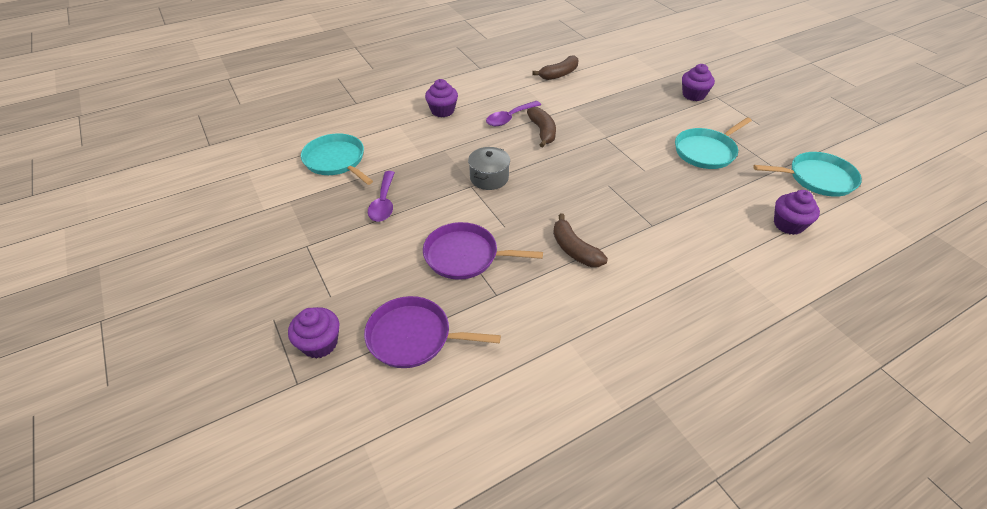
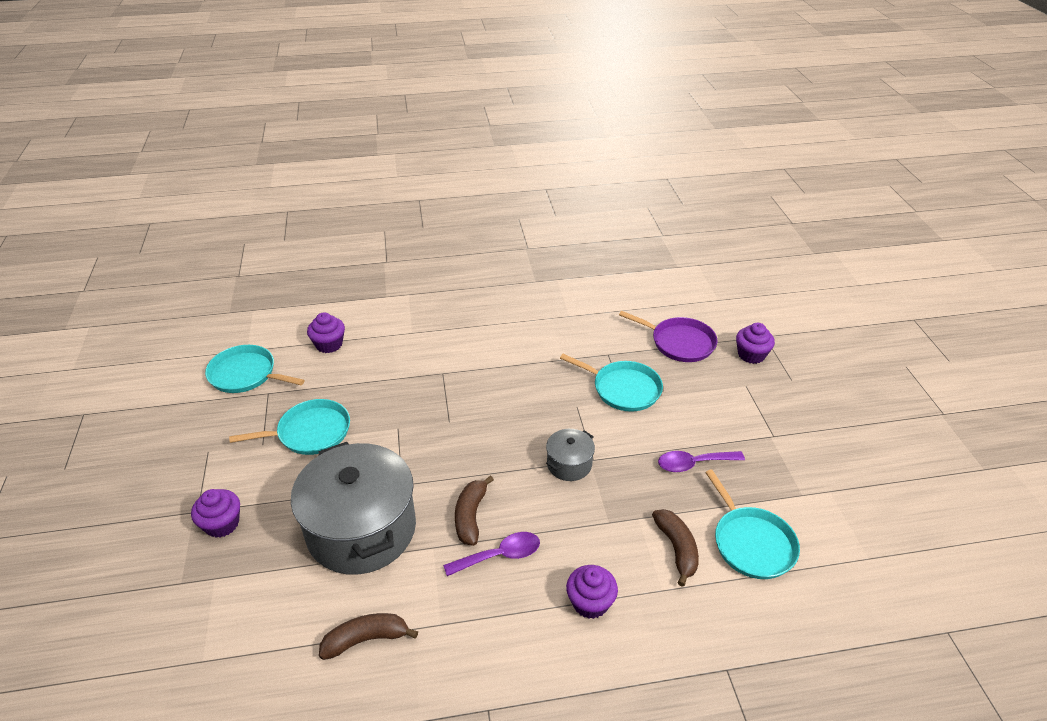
camera: 160 degrees left, 5 degrees down
purple spoon [368,171,395,222] -> purple spoon turned 120 degrees counterclockwise [658,451,745,472]
purple pan [423,222,543,280] -> turquoise pan [560,354,663,412]
brown banana [553,213,608,267] -> brown banana moved to [652,509,699,587]
none -> grey pot [291,442,416,575]

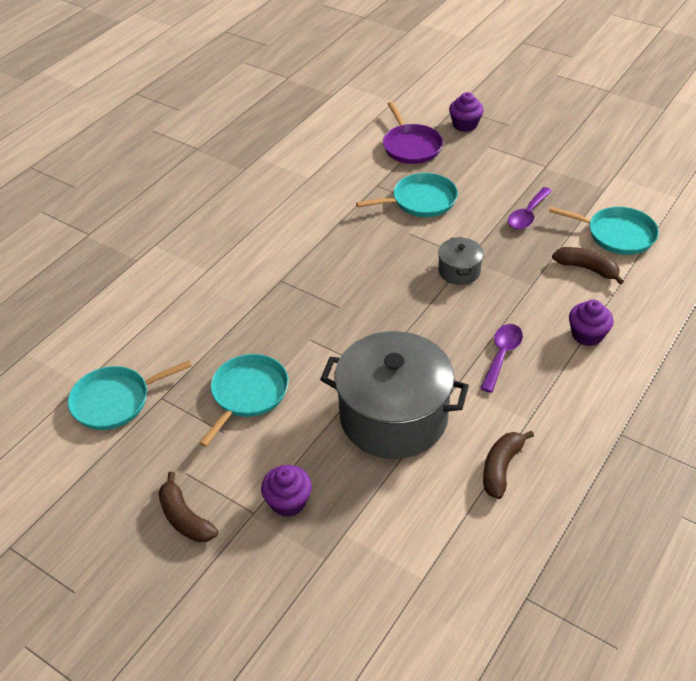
camera: 45 degrees left, 5 degrees up
purple cupcake [307,312,345,353] -> none
brown banana [455,475,494,546] -> brown banana moved to [158,472,218,542]
purple pan [619,311,718,362] -> purple pan turned 90 degrees clockwise [383,102,443,164]

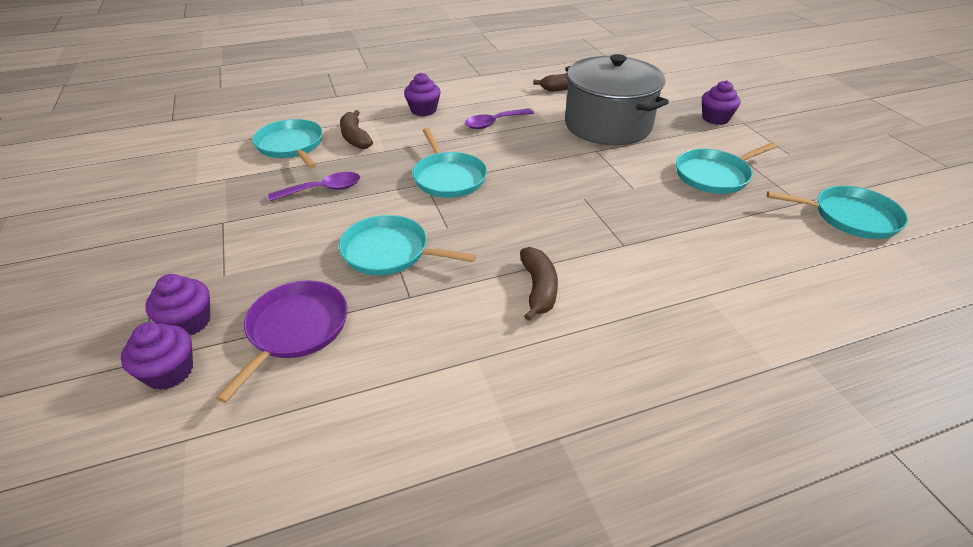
camera: 145 degrees left, 5 degrees down
brown banana [158,472,218,542] -> brown banana moved to [520,247,558,321]
grey pot [438,237,484,285] -> turquoise pan [413,128,487,198]
none -> purple cupcake [121,322,193,390]

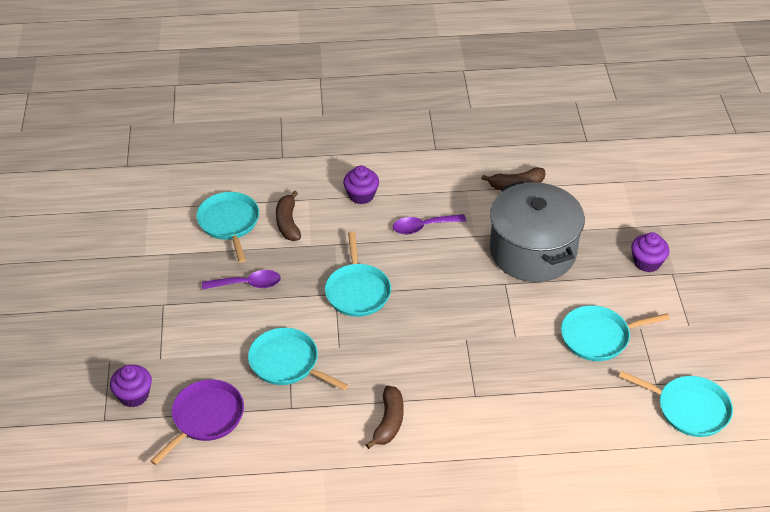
camera: 15 degrees right, 5 degrees up
purple cupcake [121,322,193,390] -> none

